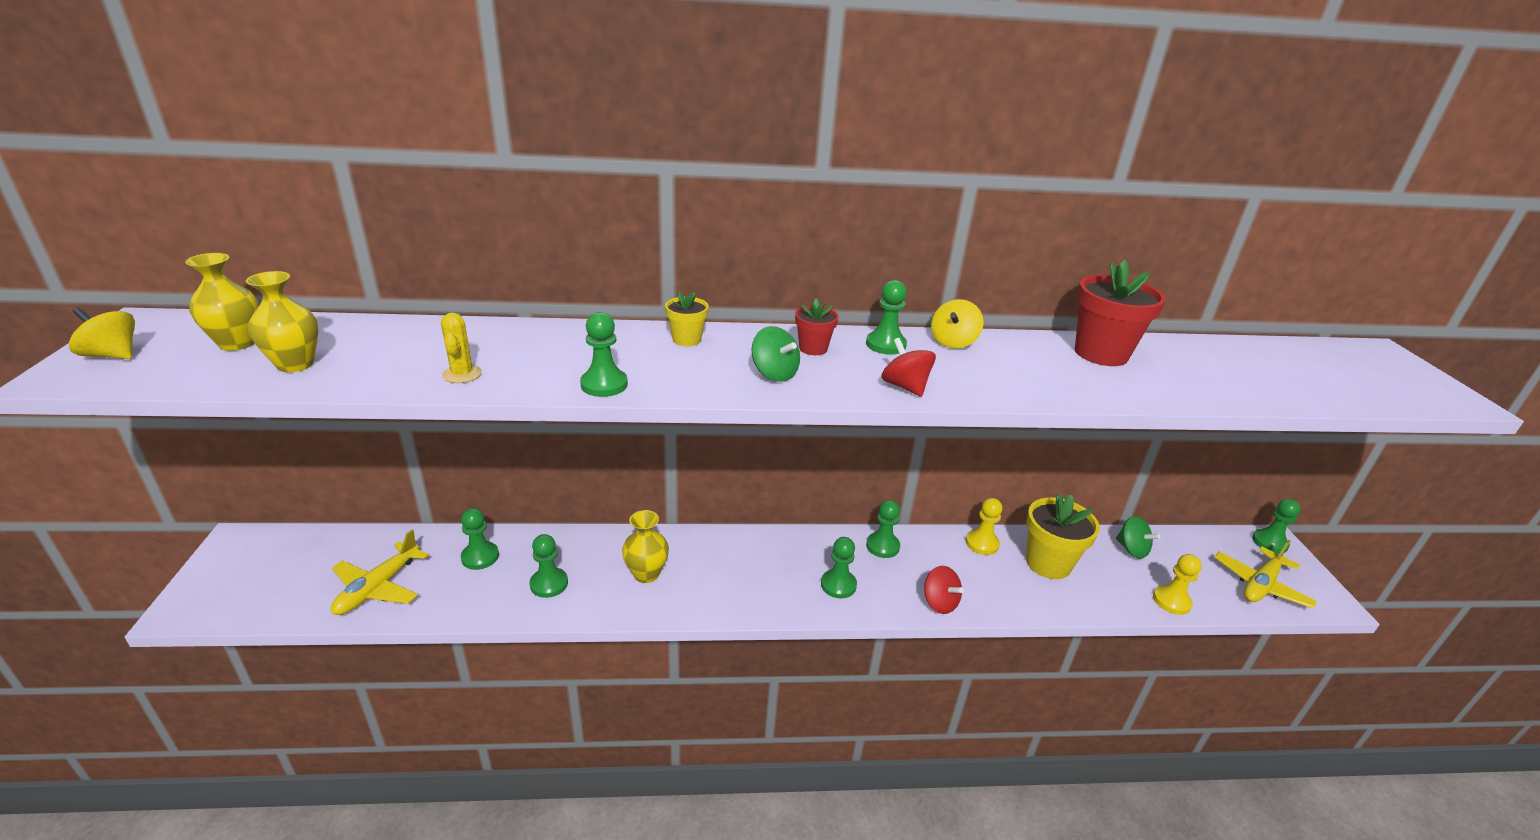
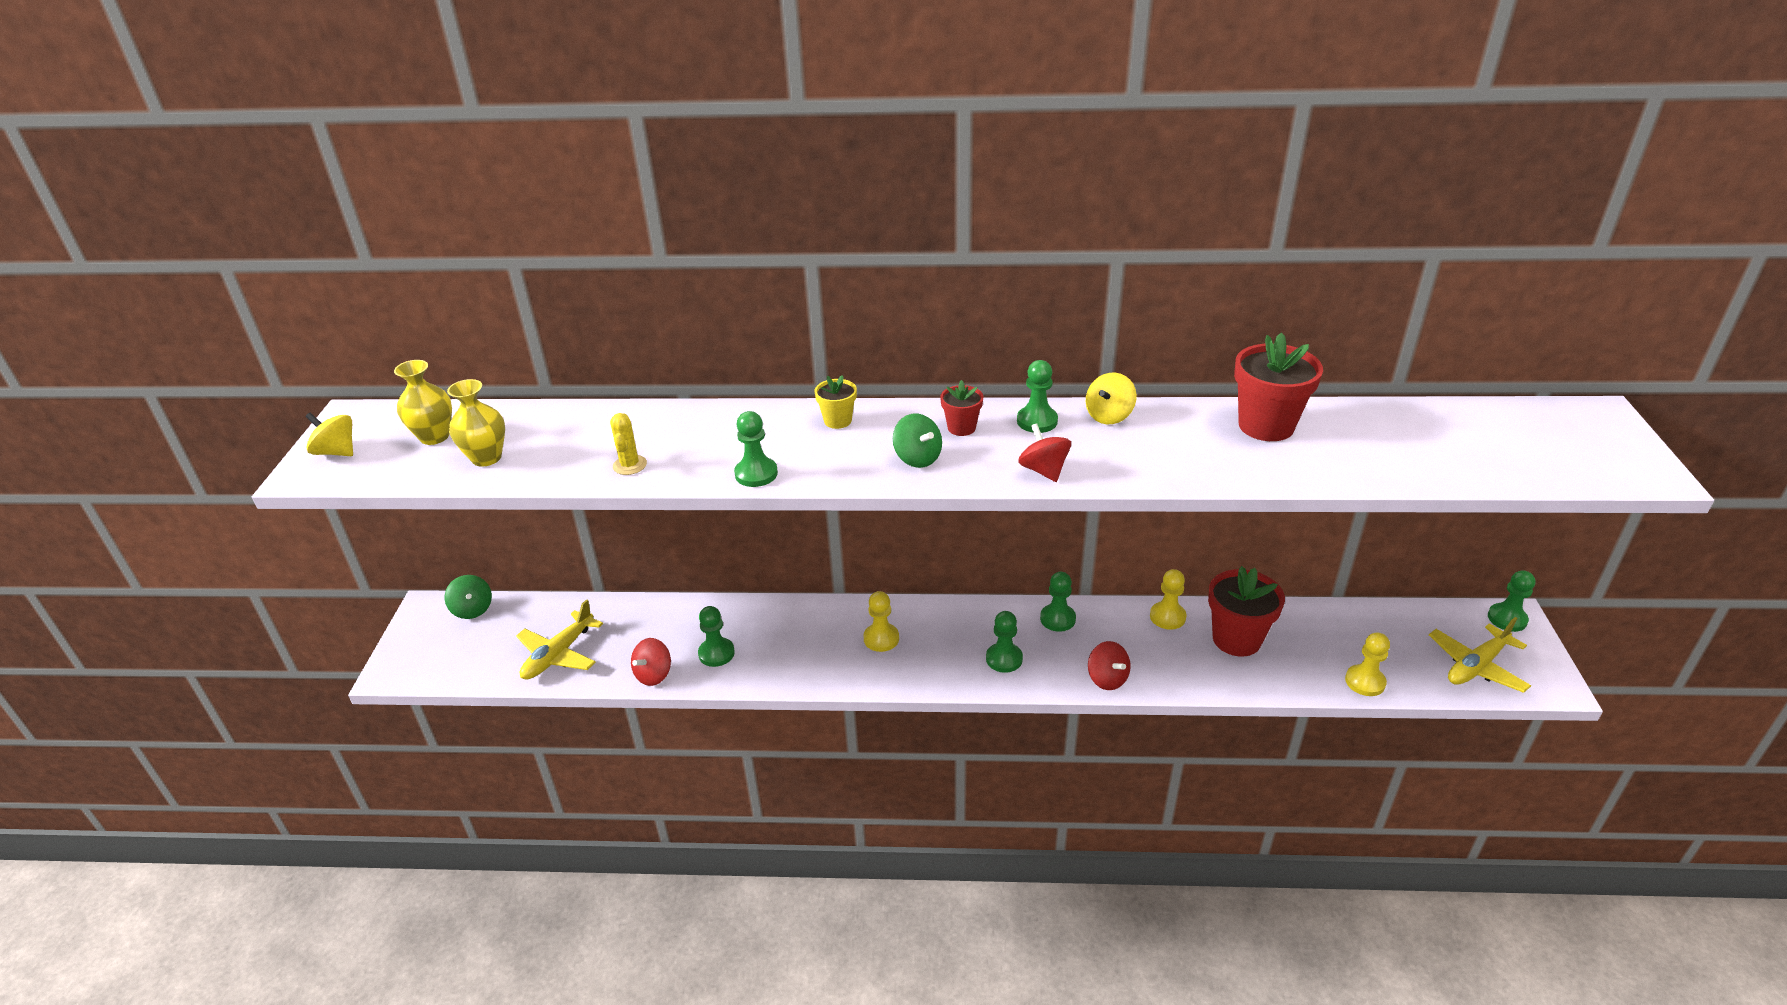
camera: 10 degrees right, 5 degrees up
green pawn [461,508,499,570] -> none
yellow vase [622,510,669,583] -> none
yellow flower pot [1026,493,1100,579] -> red flower pot [1208,566,1285,656]
green spinning top [1116,516,1161,559] -> green spinning top moved to [445,575,492,619]
none -> red spinning top [631,638,671,686]
none -> yellow pawn [864,591,899,652]

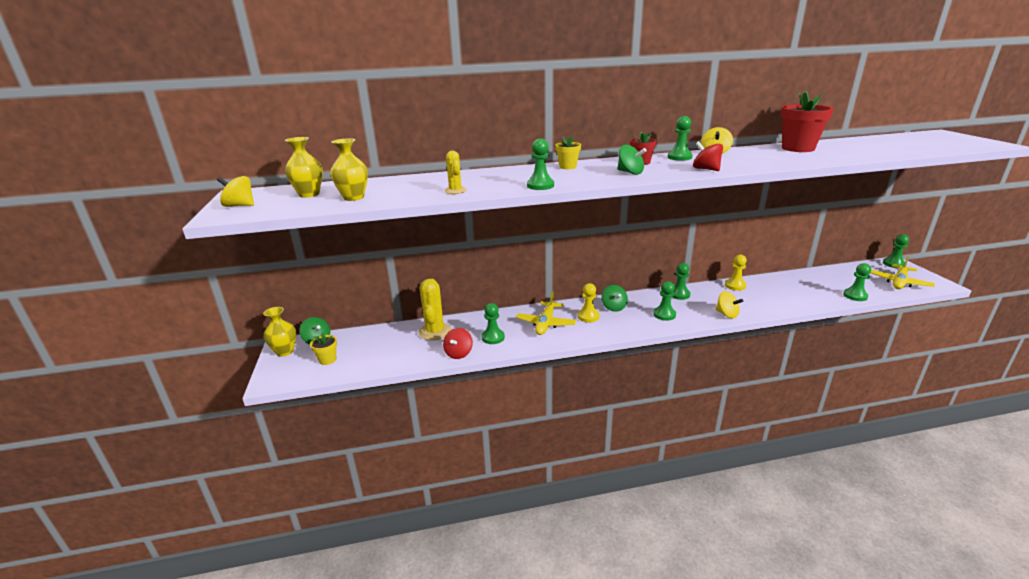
camera: 15 degrees left, 10 degrees down
yellow plane [516,599,603,680] -> yellow plane moved to [516,291,576,335]
red spinning top [1088,641,1131,690] -> yellow spinning top [715,291,743,318]
red flower pot [1208,566,1285,656] -> none
yellow pawn [1345,633,1390,696] -> green pawn [843,263,871,301]
none -> yellow vase [263,307,296,357]
none -> yellow flower pot [310,332,337,365]
none -> yellow cactus [418,278,451,340]
none -> green spinning top [601,285,628,312]

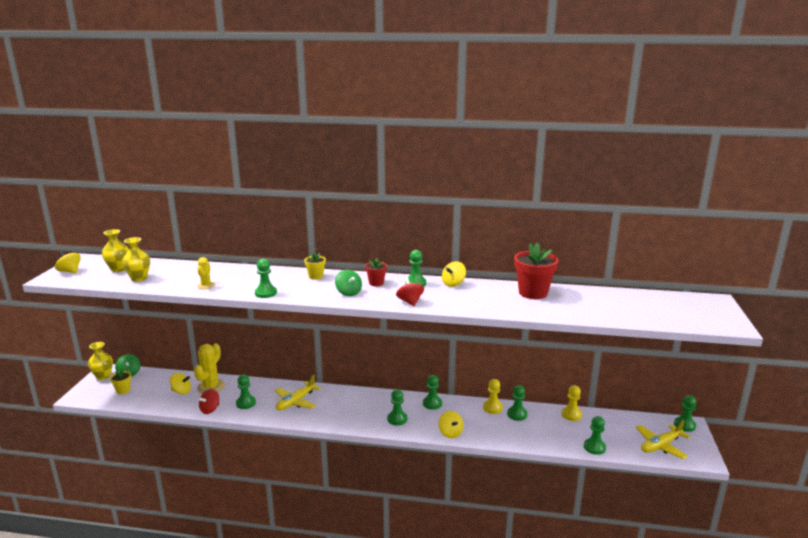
camera: 20 degrees right, 5 degrees down
yellow pawn [578,283,600,322] -> yellow pawn moved to [562,385,582,421]
green spinning top [601,285,628,312] -> none
none -> yellow spinning top [170,373,191,395]
none -> green pawn [507,385,527,421]

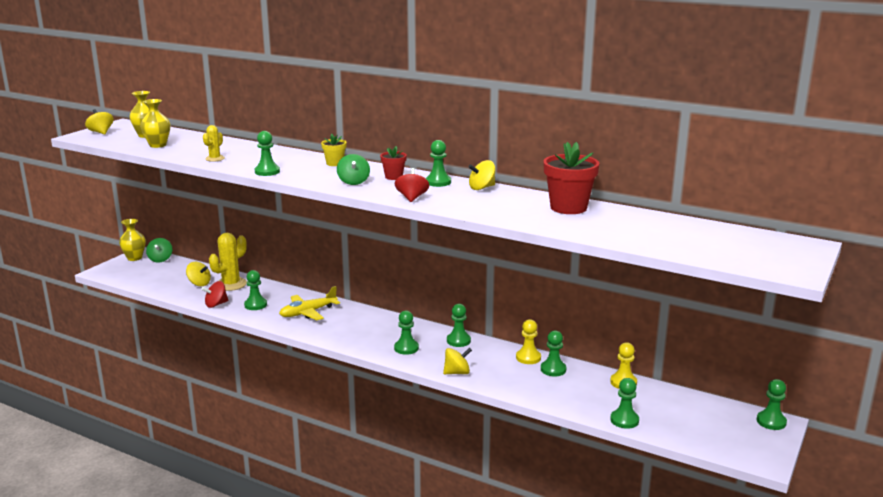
camera: 20 degrees right, 0 degrees up
yellow flower pot [110,369,131,394] -> none
yellow spinning top [439,411,464,438] -> yellow spinning top turned 105 degrees counterclockwise [443,348,472,374]
yellow plane [636,420,690,459] -> none

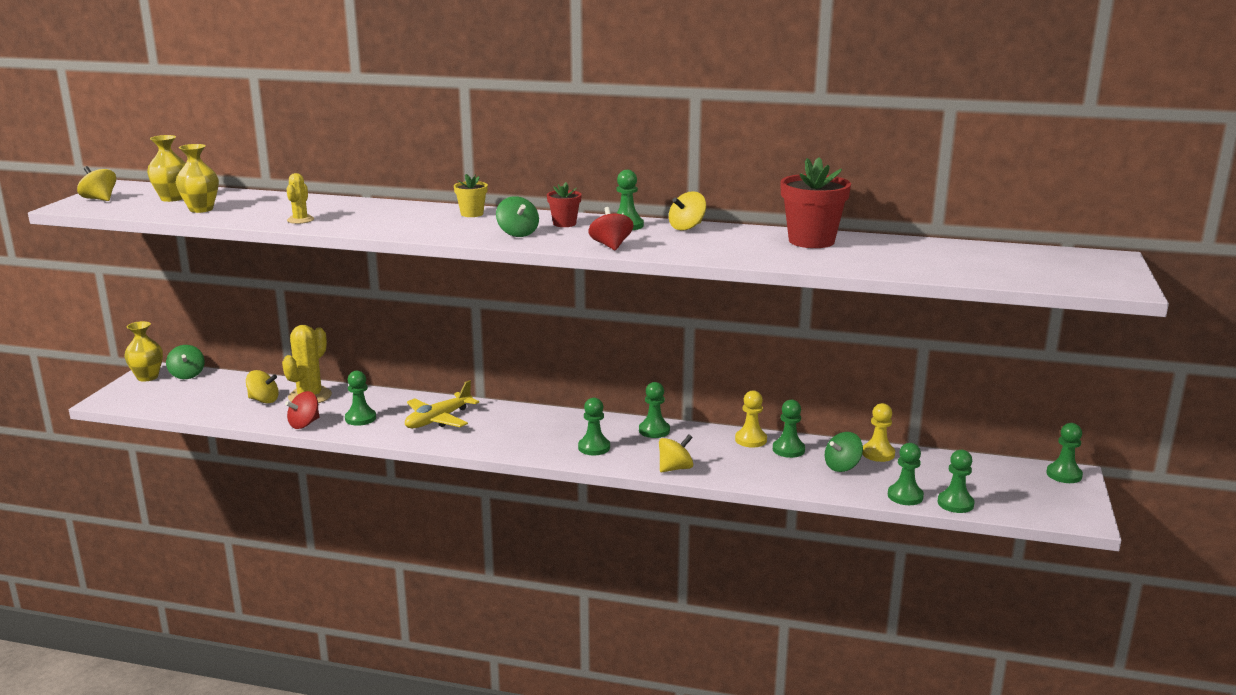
camera: 15 degrees left, 0 degrees up
green pawn [255,131,280,176] -> green pawn moved to [938,450,974,513]
none -> green spinning top [825,432,863,472]

